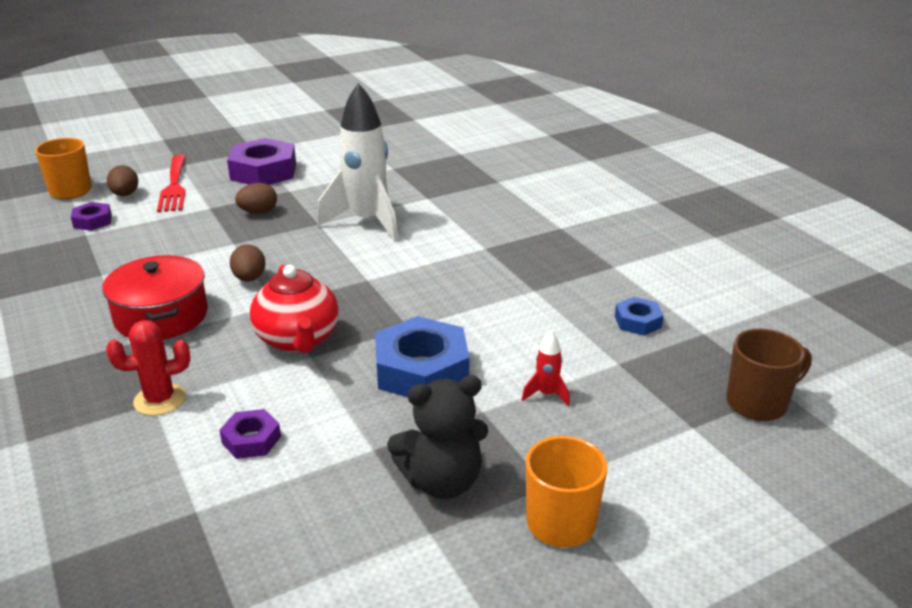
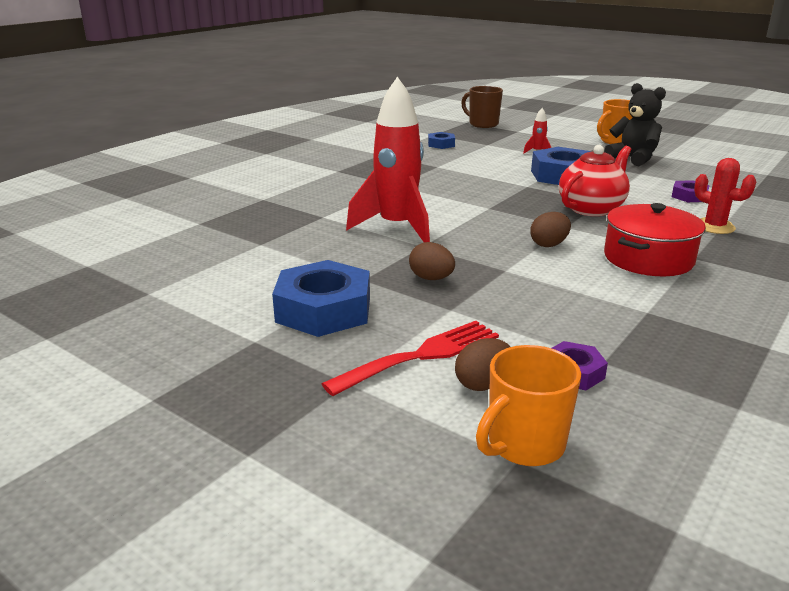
camera: 115 degrees left, 5 degrees down
purple nut [227,138,296,185] -> blue nut [272,260,370,337]
white rocket [317,83,398,241] -> red rocket [346,76,430,242]

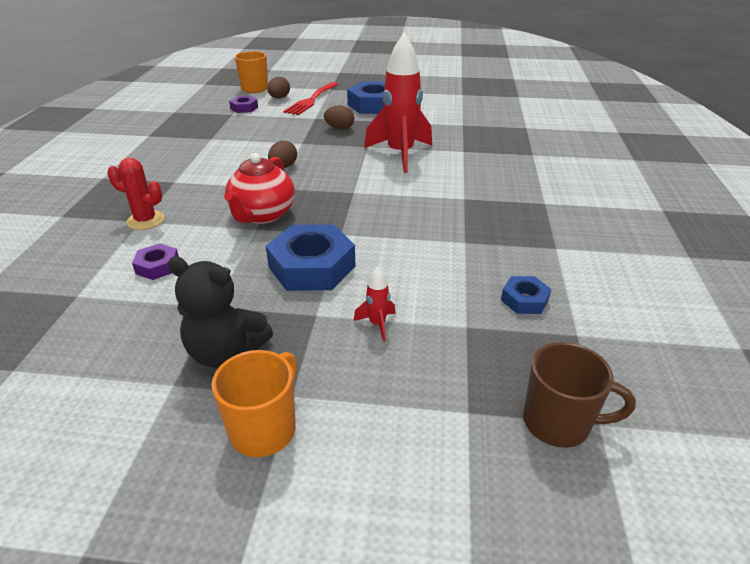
camera: 150 degrees right, 10 degrees up
red pot [604,203,706,276] -> none

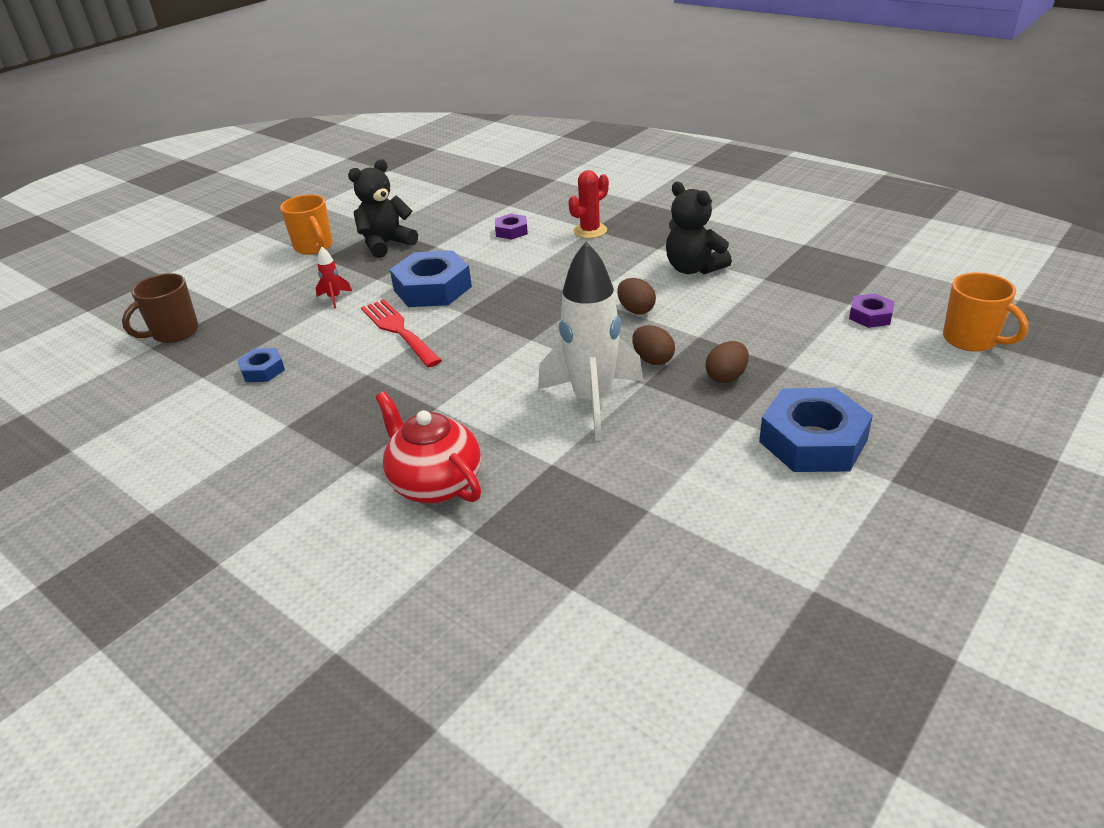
camera: 125 degrees right, 0 degrees up
red teapot [224,153,295,224] -> red teapot moved to [376,391,481,503]
brown egg [267,77,290,99] -> brown egg moved to [632,325,675,365]
red fork [283,82,338,115] -> red fork moved to [361,299,442,368]
red rocket [364,33,432,173] -> white rocket [538,242,643,441]
none -> black teddy bear [666,182,732,275]

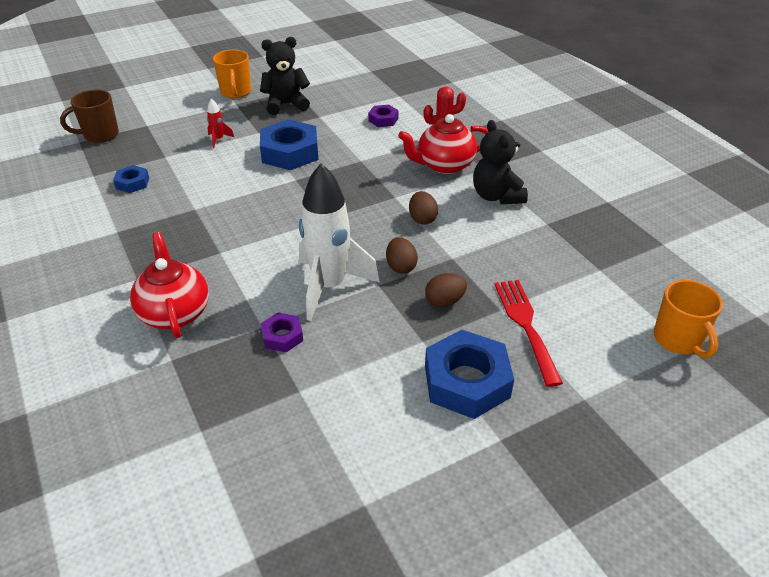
camera: 20 degrees right, 5 degrees up
red fork [361,299,442,368] -> red fork moved to [494,280,563,387]
purple nut [849,293,895,328] -> purple nut moved to [261,312,303,352]
none -> red teapot [398,114,489,174]

